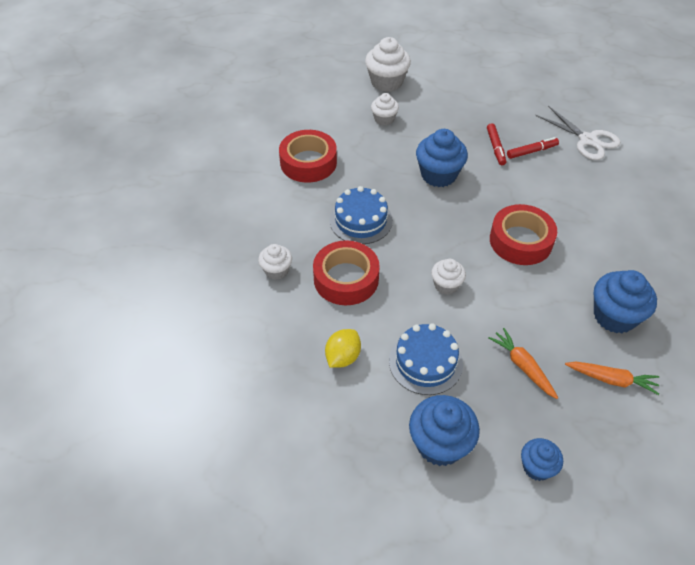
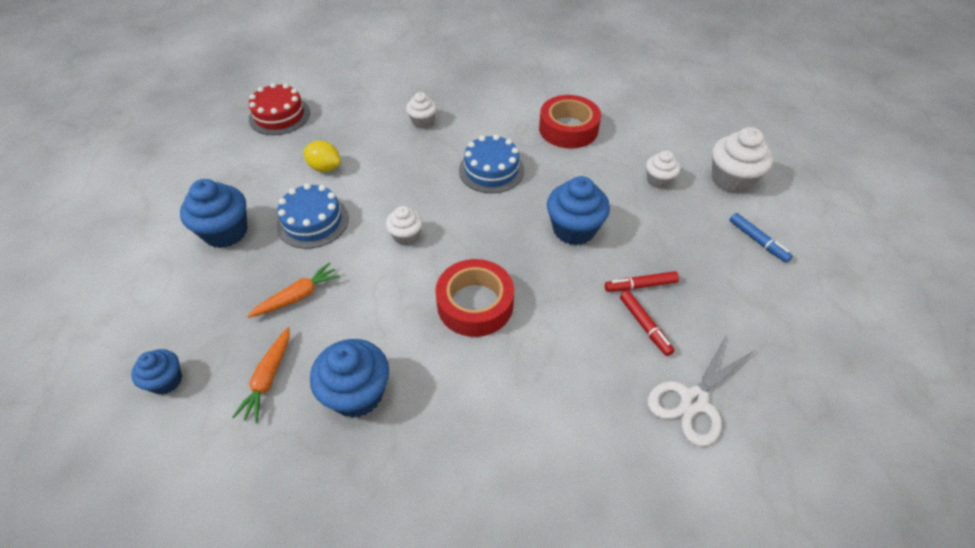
camera: 85 degrees right, 0 degrees up
red tape [313,240,380,305] -> none
blue cupcake [521,438,563,481] -> blue cupcake moved to [131,349,182,395]
none -> red cake [249,83,310,135]
none -> blue marker [730,213,793,263]

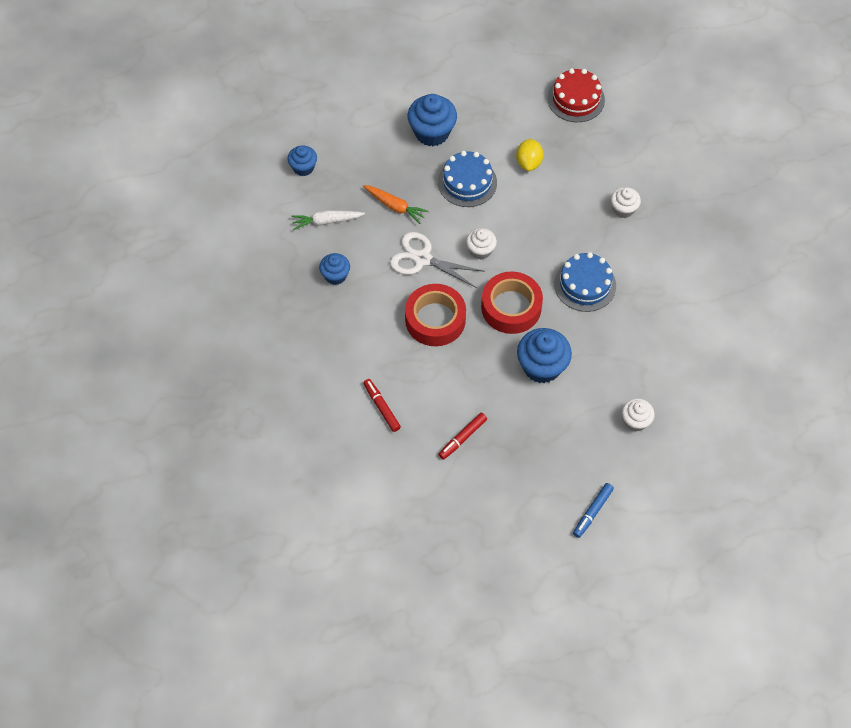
camera: 70 degrees right, 10 degrees up
orange carrot [232,327,290,423] -> white carrot [291,210,365,230]
blue cupcake [310,339,389,418] -> blue cupcake [319,253,350,285], size x0.59
red tape [539,95,601,149] -> red tape moved to [481,271,543,334]
red marker [605,271,679,292] -> red marker moved to [363,379,401,432]
white scissors [647,334,753,446] -> white scissors moved to [390,232,485,288]
white cupcake [712,127,773,194] -> none

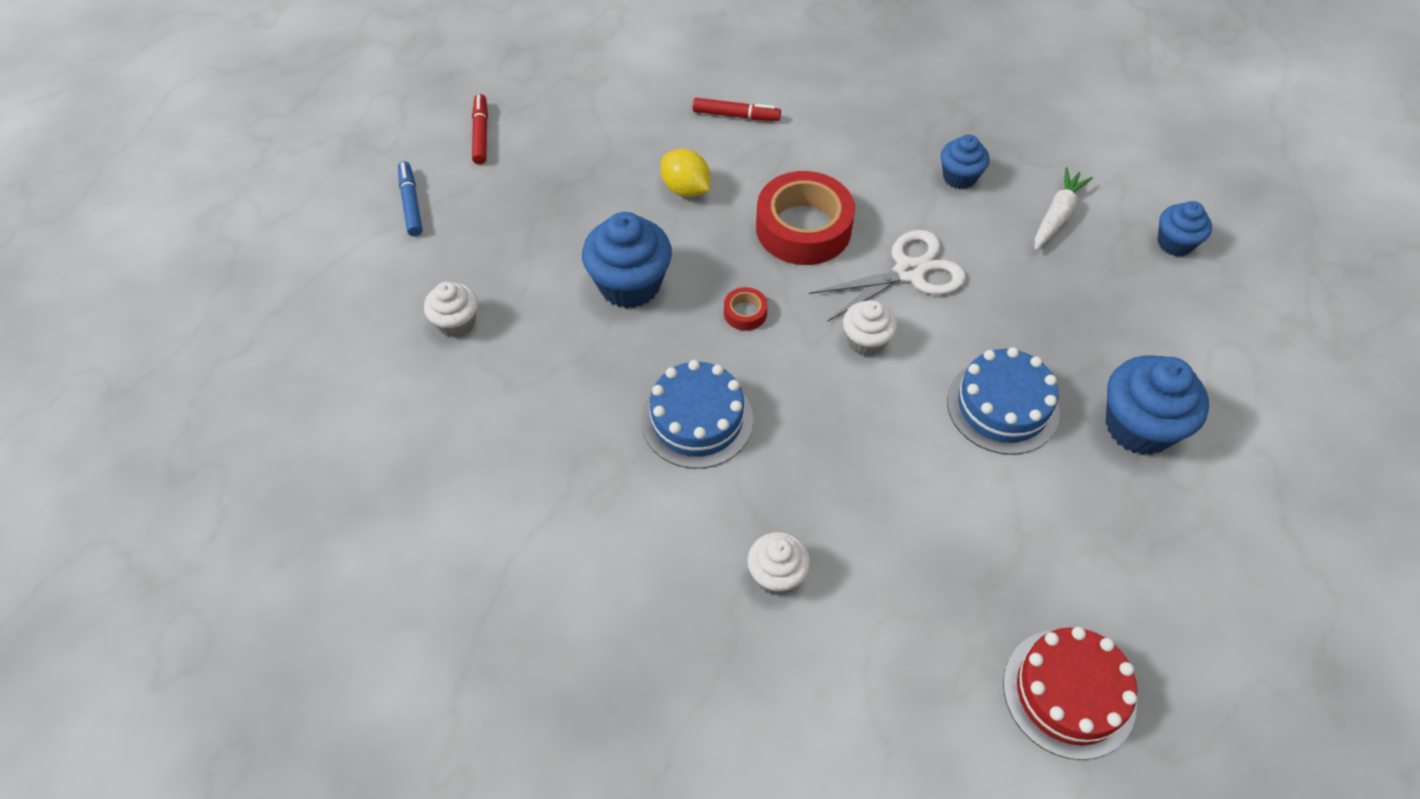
camera: 130 degrees right, 5 degrees down
orange carrot [363,185,429,224] -> none
red marker [438,413,487,460] -> red marker moved to [472,94,488,165]
red tape [481,271,543,334] -> red tape [724,287,768,331], size x0.43
yellow lemon [516,139,544,171] -> yellow lemon moved to [661,149,710,197]

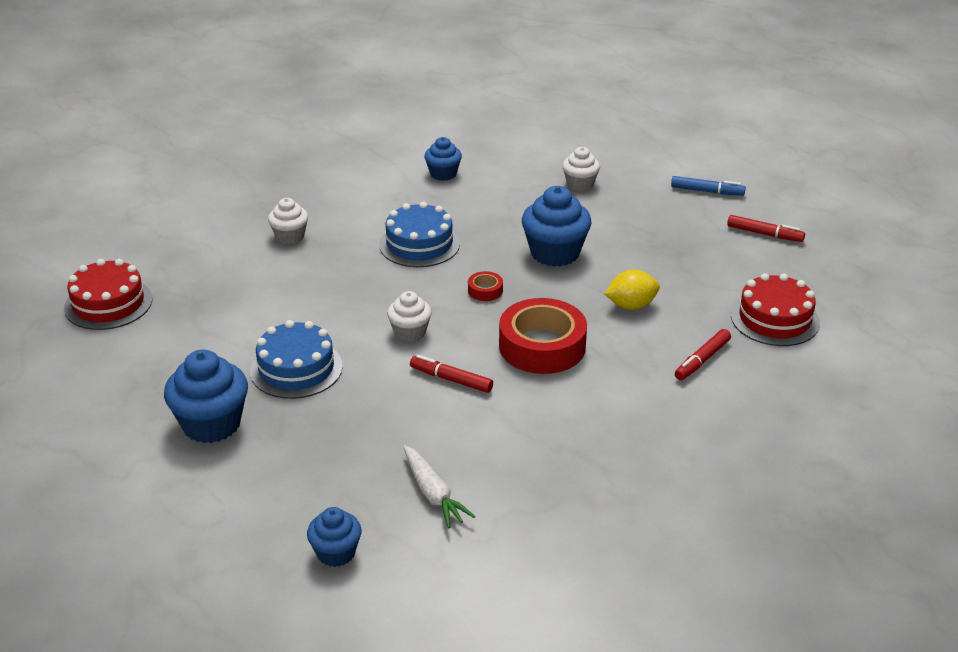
camera: 120 degrees right, 20 degrees down
white scissors [809,230,966,322] -> red marker [410,355,493,393]
blue cupcake [941,135,990,189] -> blue cupcake moved to [425,137,462,181]
none -> red cake [731,273,820,346]

